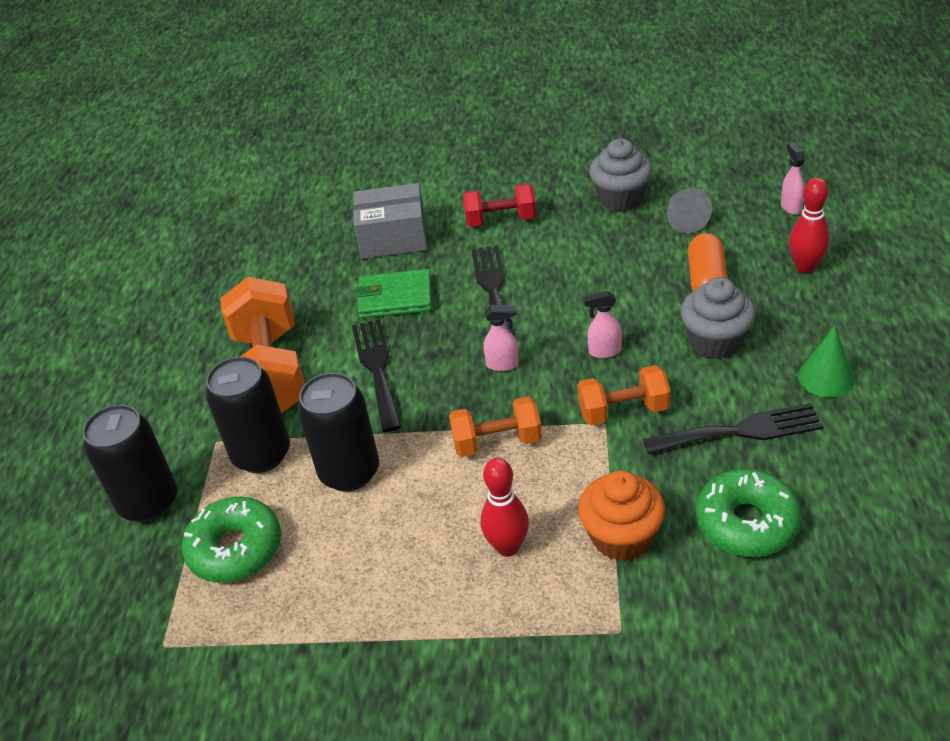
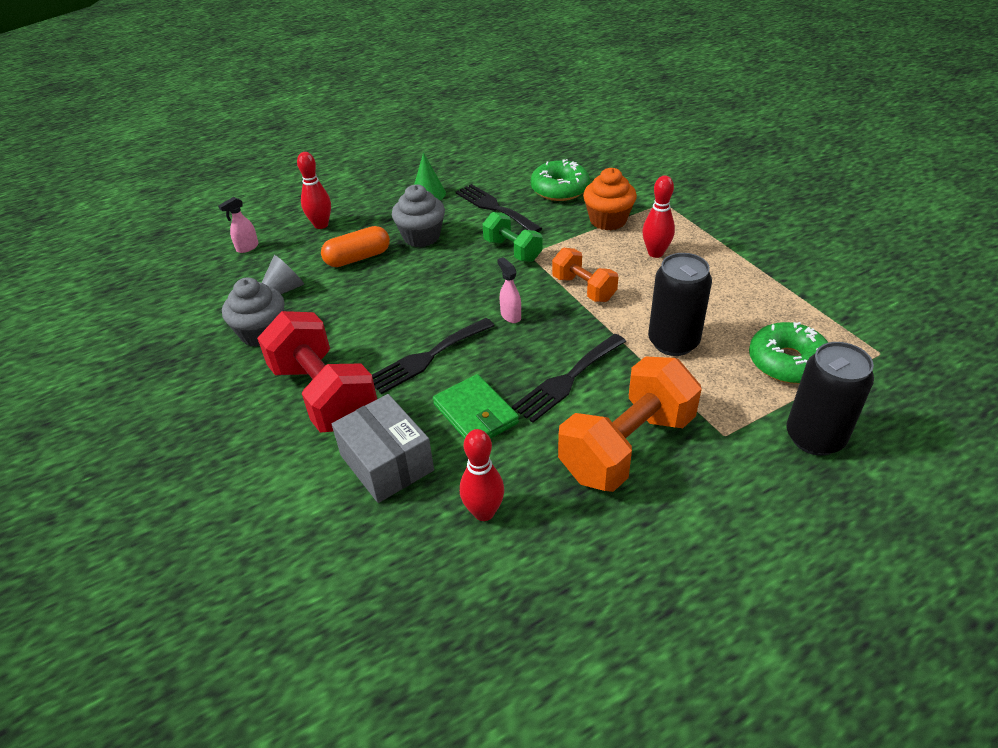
camera: 125 degrees left, 0 degrees up
black can [205,356,290,473] -> none
red dumbbell [463,183,536,227] -> red dumbbell [257,311,377,432], size x1.77
orange dumbbell [577,365,671,425] -> green dumbbell [482,212,543,262]
pink spray bottle [584,291,622,358] -> none
none -> red bowling pin [460,429,504,521]

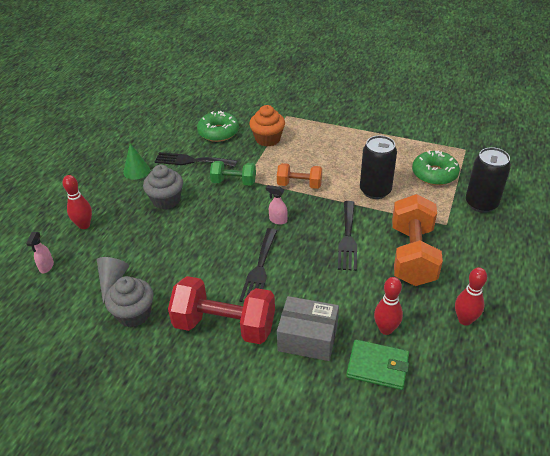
camera: 40 degrees left, 0 degrees up
orange capsule [321,226,390,267] -> none
green wallet [433,374,519,439] -> green wallet moved to [346,340,409,390]
red bowling pin [642,175,675,258] -> red bowling pin moved to [455,267,487,326]

